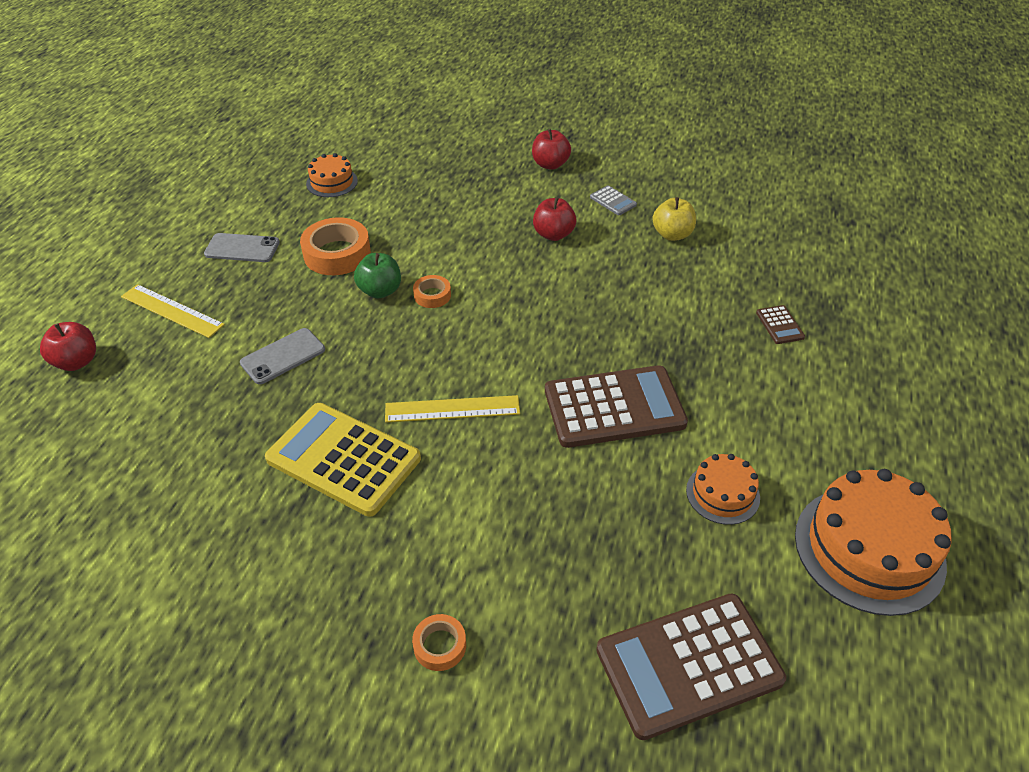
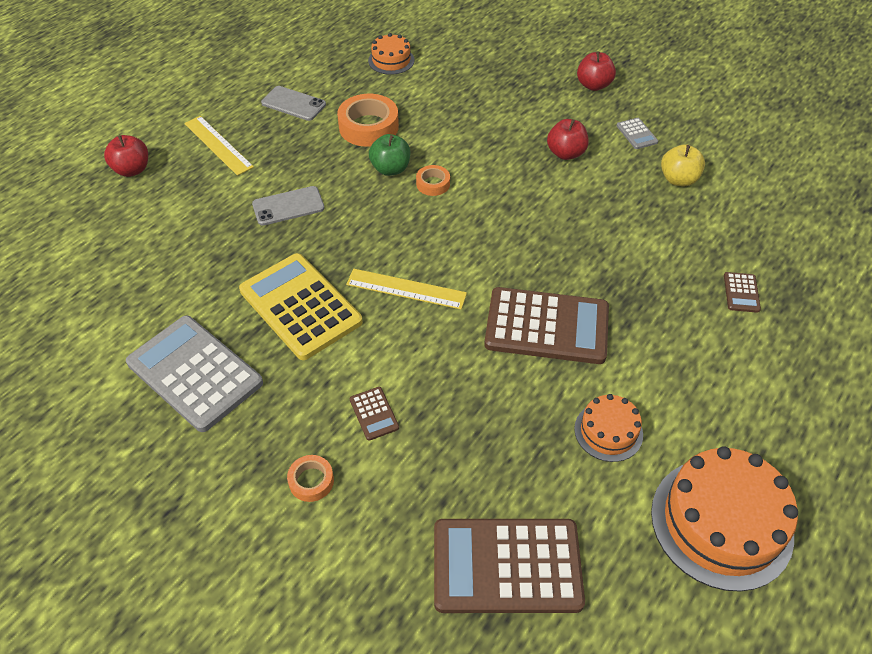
camera: 20 degrees right, 5 degrees up
none -> grey calculator [126,315,263,432]
none -> brown calculator [350,387,399,441]

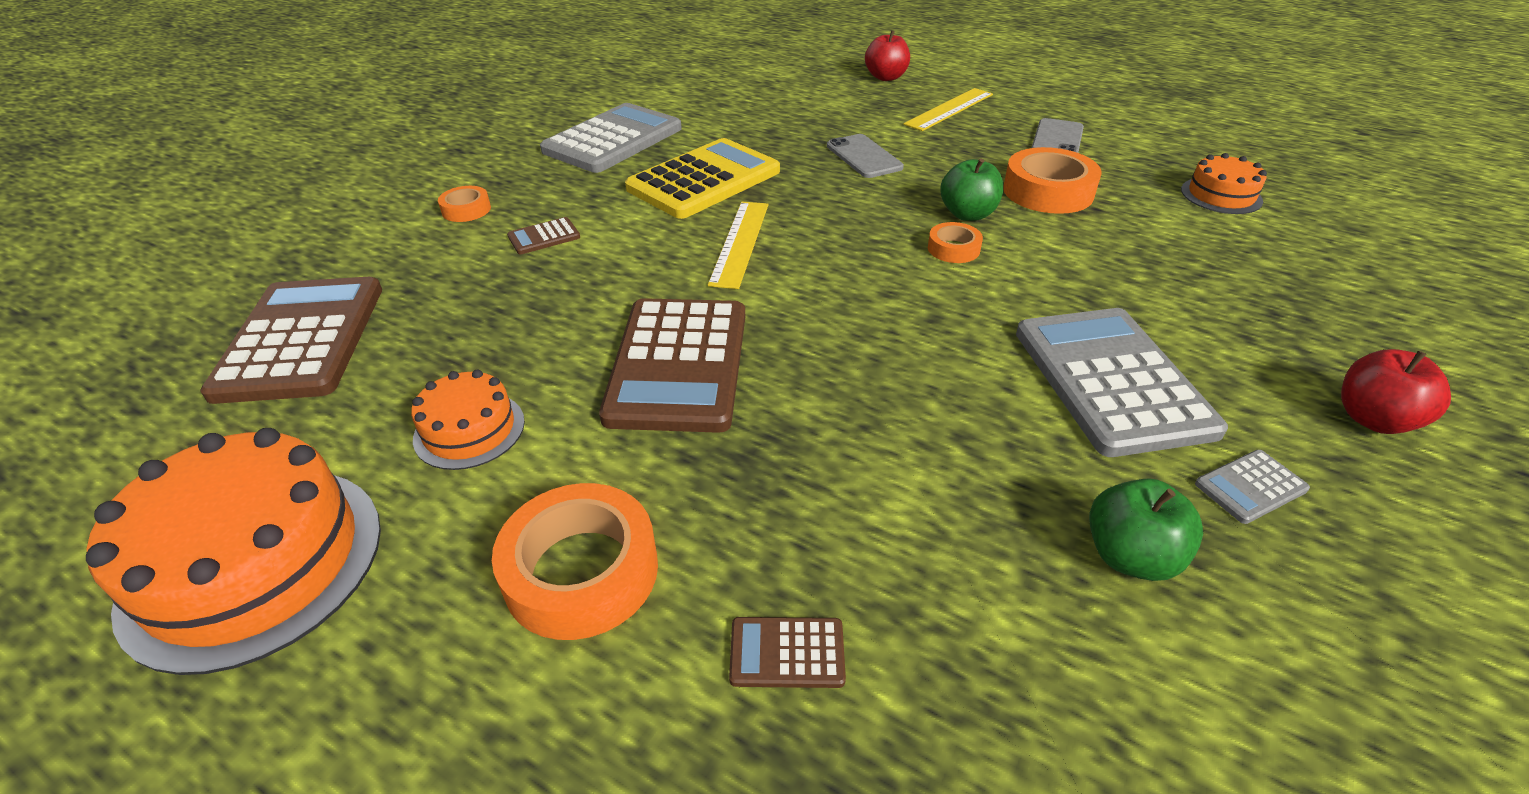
camera: 85 degrees right, 10 degrees down
red apple [547,119,589,160] -> grey calculator [1016,308,1228,457]
yellow apple [661,144,705,186] -> green apple [1089,478,1203,581]
none -> orange tape [492,483,658,640]

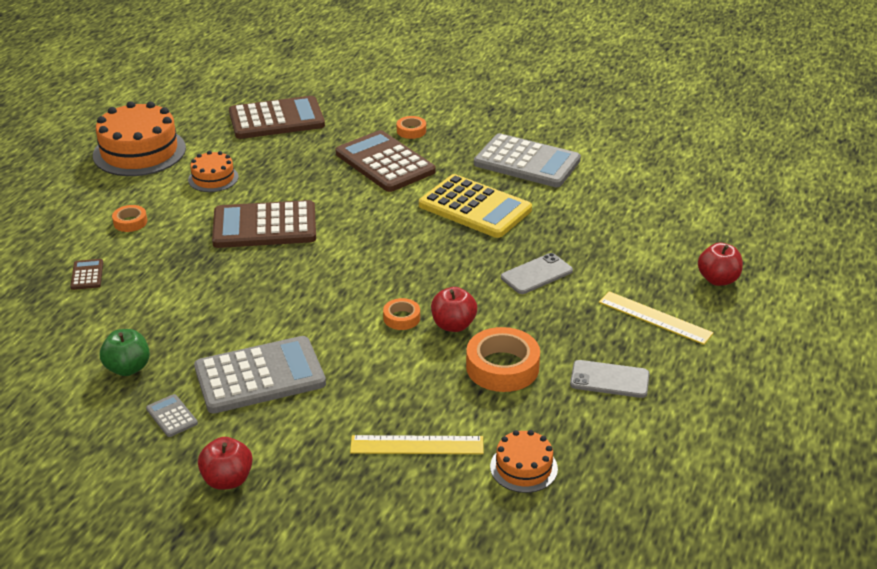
camera: 80 degrees right, 5 degrees down
orange tape [492,483,658,640] -> orange tape [112,205,147,232], size x0.53
brown calculator [507,217,580,254] -> brown calculator [336,130,436,192], size x2.39
yellow ruler [708,202,768,289] -> yellow ruler moved to [350,435,484,454]
green apple [940,158,1004,221] -> red apple [431,287,477,332]

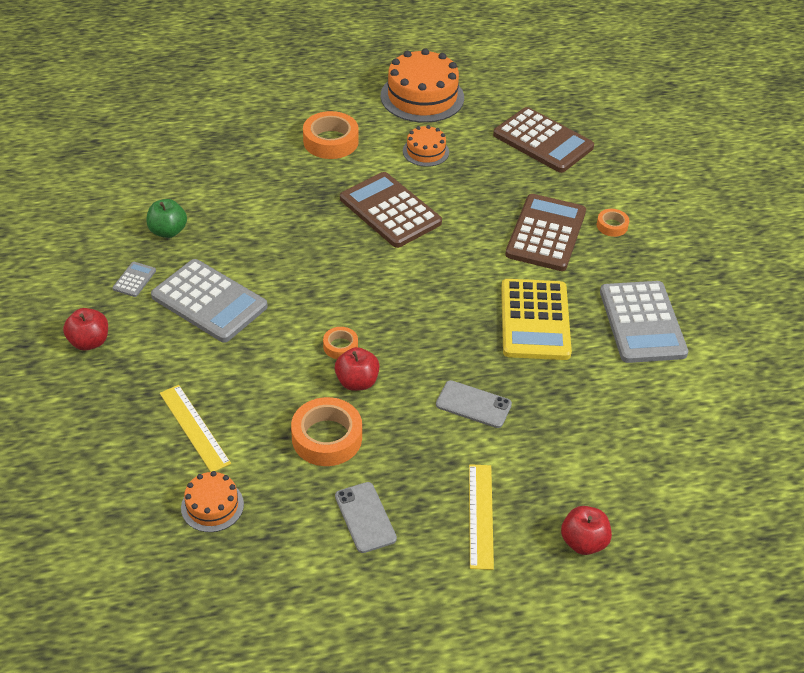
camera: 55 degrees right, 10 degrees up
brown calculator [71,259,103,290] -> none
orange tape [112,205,147,232] -> orange tape [303,111,359,159], size x1.88

